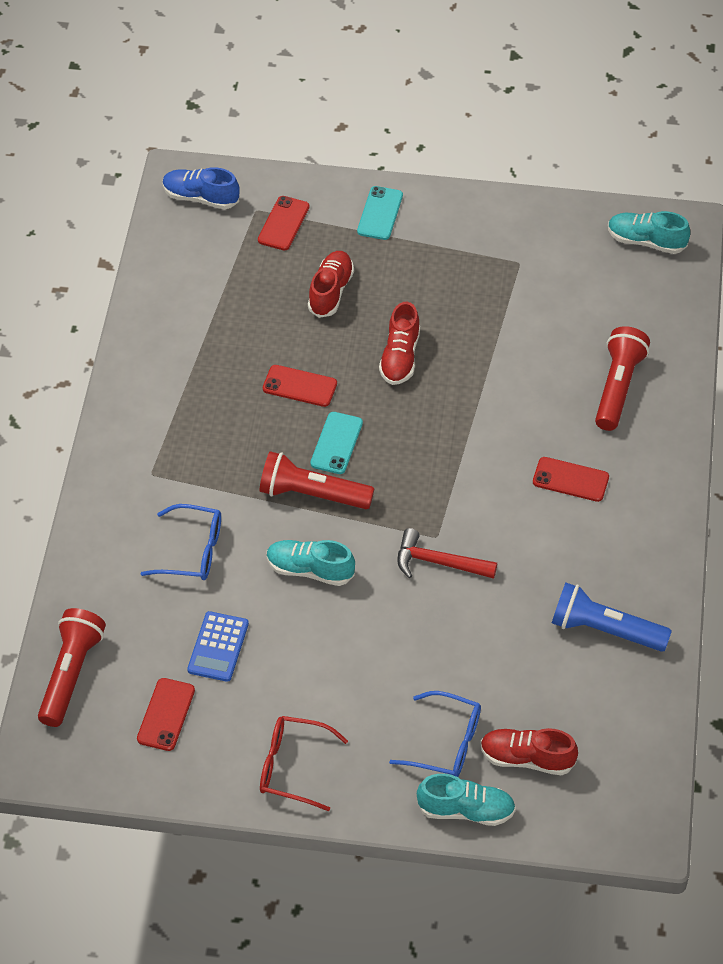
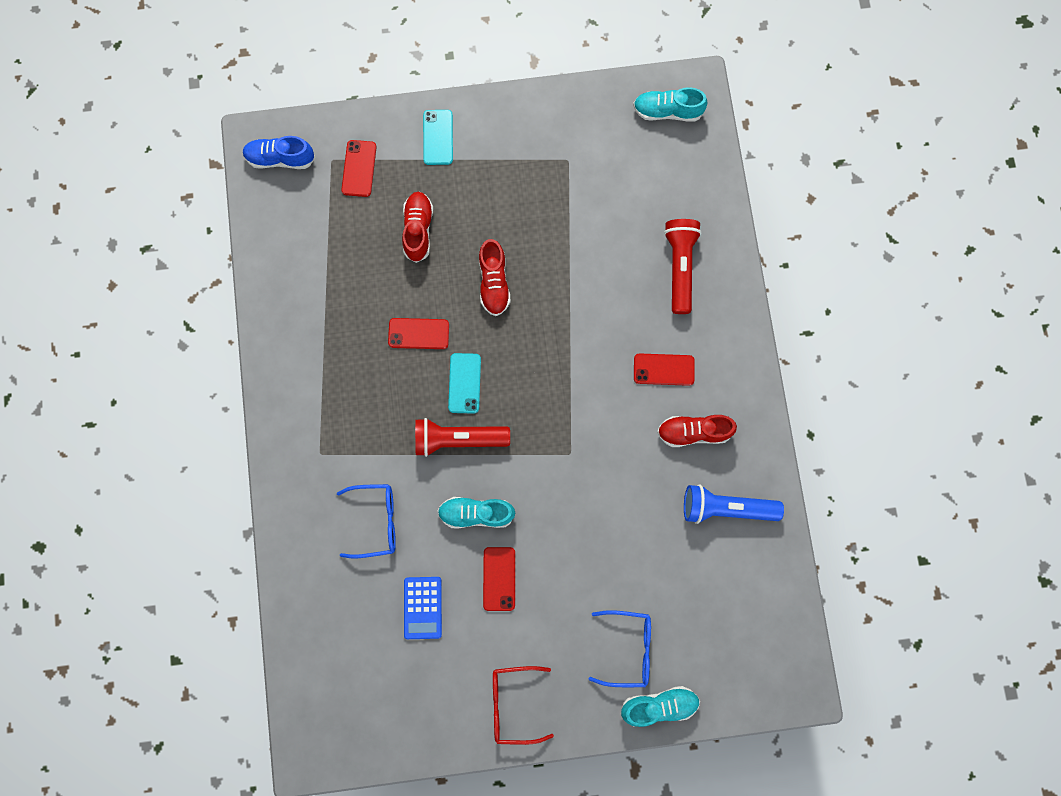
camera: 15 degrees left, 25 degrees up
red flashlight [38,608,106,727] -> none
red phone [137,678,195,751] -> red phone moved to [483,547,515,611]
red hammer [397,528,497,579] -> none
red shoe [480,728,578,775] -> red shoe moved to [657,415,737,447]

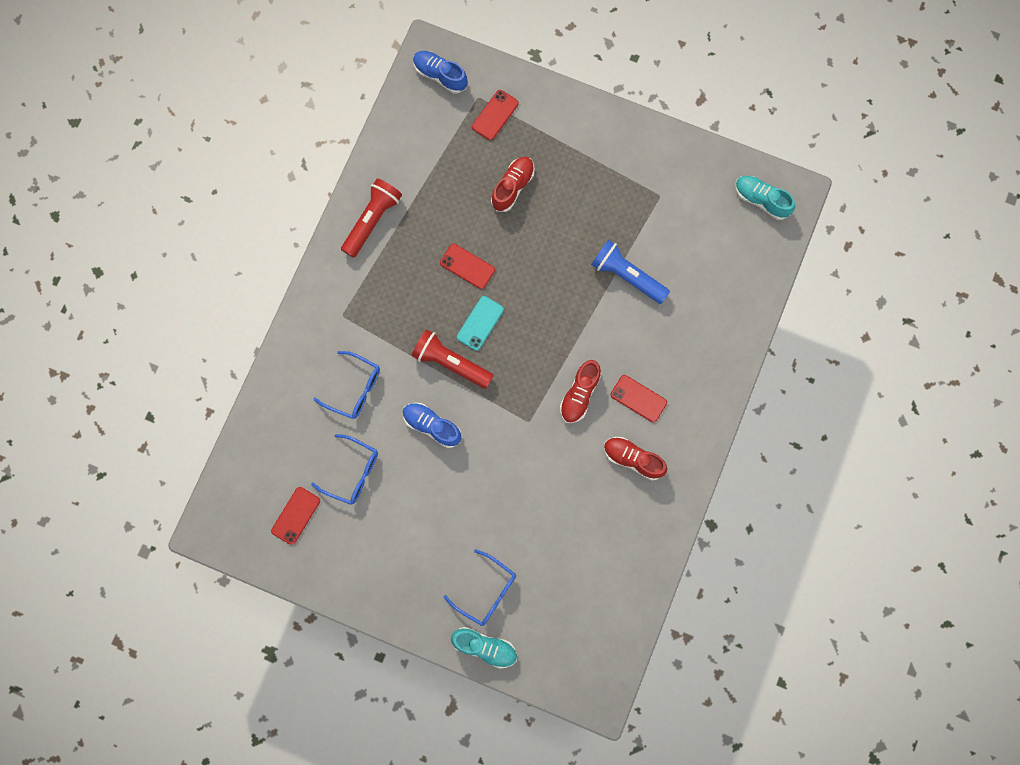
camera: 30 degrees right, 0 degrees up
blue calculator [404,577,442,639] -> blue glasses [311,434,378,505]
turquoise phone [423,110,453,165] -> none
turquoise shoe [438,497,515,529] -> blue shoe [403,403,461,448]
red shoe [479,239,511,316] -> red shoe moved to [560,360,601,423]
red phone [483,547,515,611] -> red phone moved to [271,487,320,545]
red glasses [493,666,554,745] -> none
red flashlight [664,219,702,314] -> red flashlight moved to [341,178,402,258]
blue flashlight [684,484,784,524] -> blue flashlight moved to [591,240,670,304]

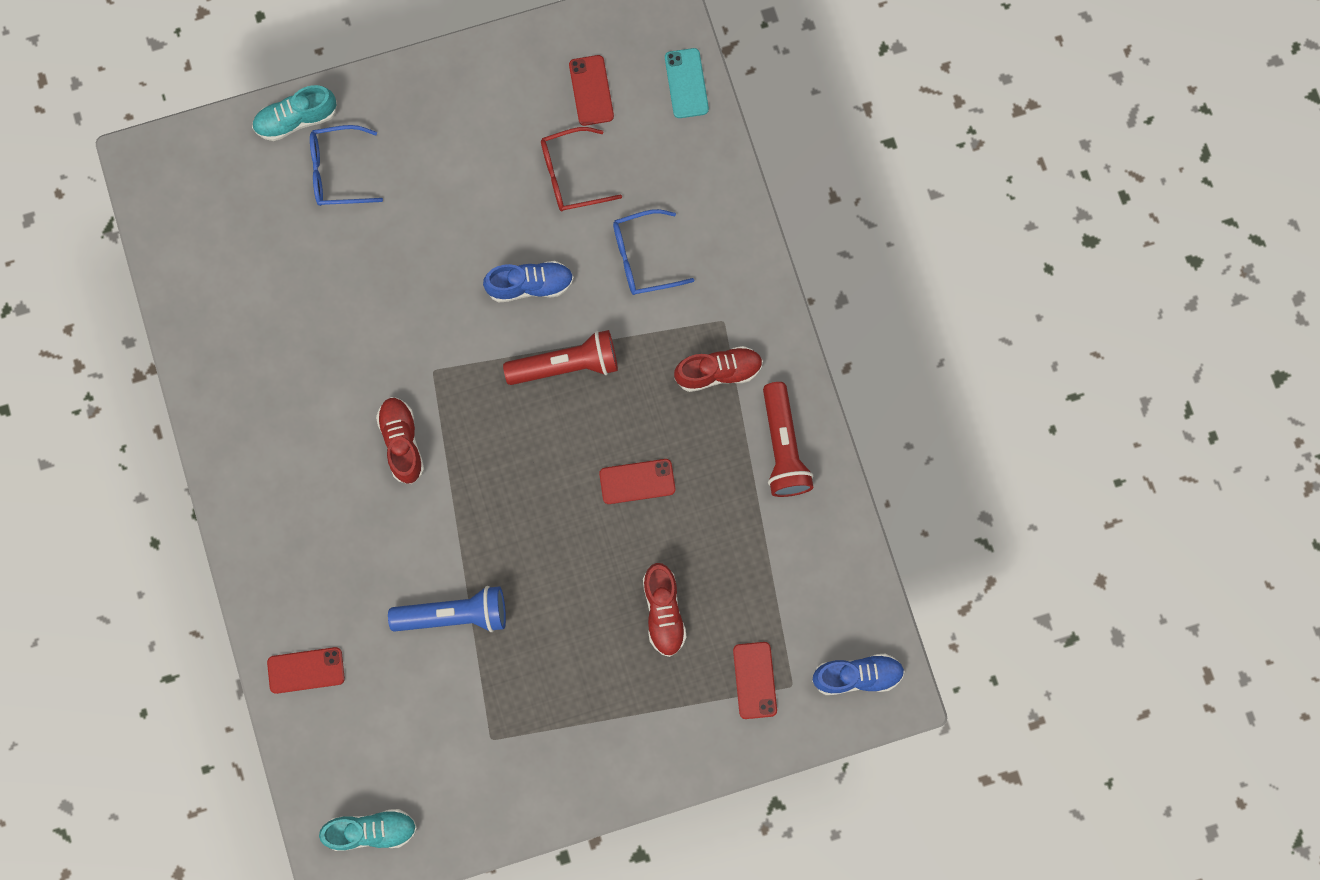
camera: 140 degrees right, 0 degrees up
blue glasses [311,434,378,505] -> red glasses [541,127,622,211]
turquoise phone [457,296,504,351] -> turquoise phone moved to [665,48,709,118]
red shoe [604,437,667,480] -> red shoe moved to [674,346,763,392]
red phone [611,375,667,422] -> red phone moved to [267,647,345,694]

